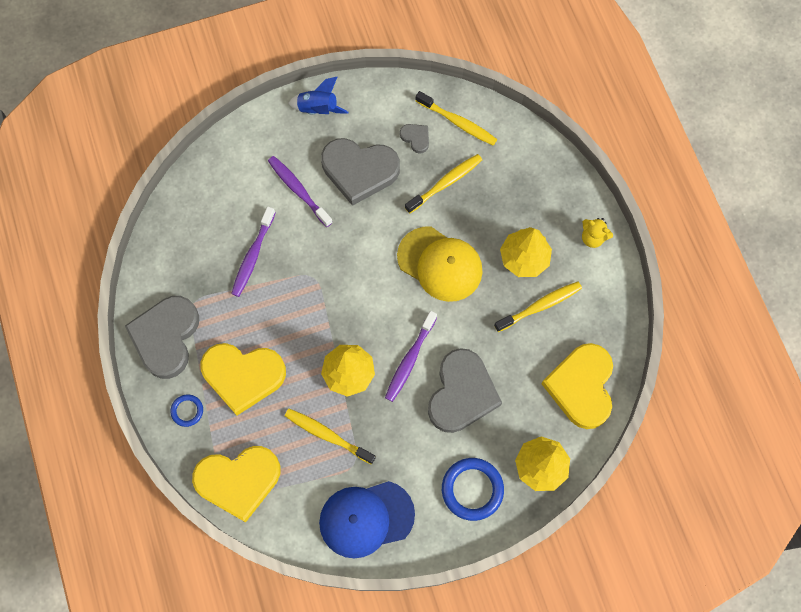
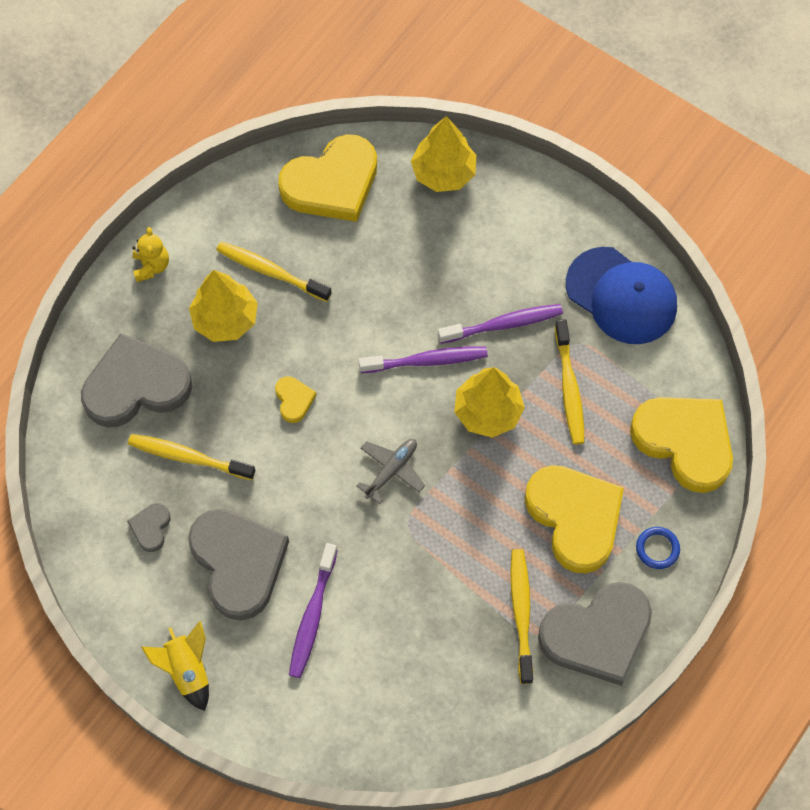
camera: 125 degrees left, 5 degrees down
purple toothbrush [231,207,275,297] -> purple toothbrush moved to [438,304,563,344]
blue rocket [288,77,348,114] -> yellow rocket [141,620,209,711]
yellow cap [397,226,483,302] -> yellow heart [275,376,317,423]
yellow toothbrush [416,91,497,146] -> yellow toothbrush moved to [510,549,533,684]
grey heart [428,348,502,433] -> grey heart moved to [81,333,192,427]
blue ring [442,458,504,521] -> none
none -> grey plane [357,439,425,504]

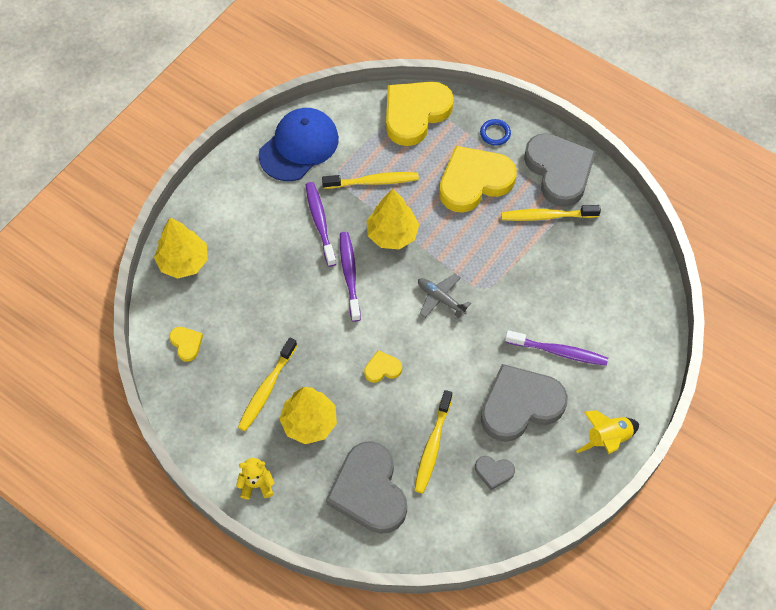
camera: 90 degrees left, 5 degrees down
yellow heart [278,134,377,222] -> yellow heart [169,327,203,362], size x0.43

